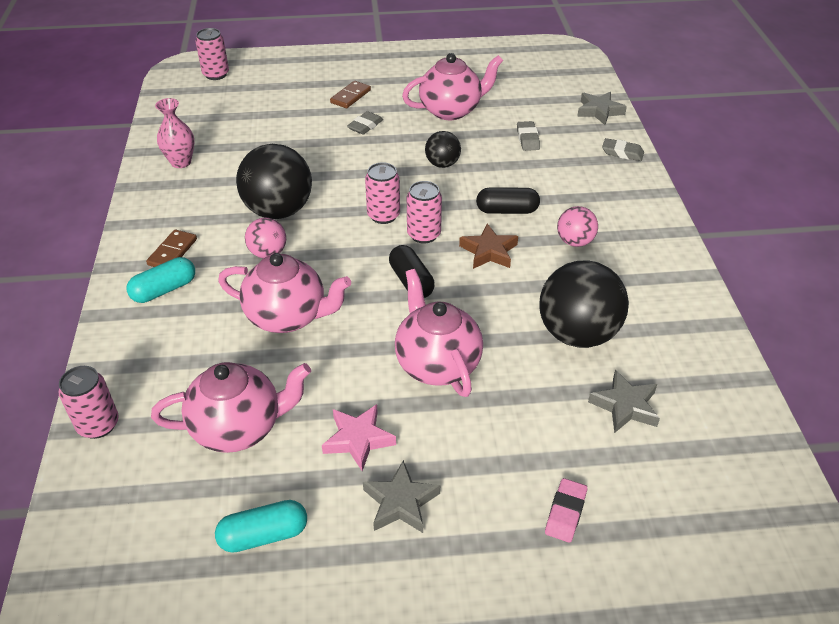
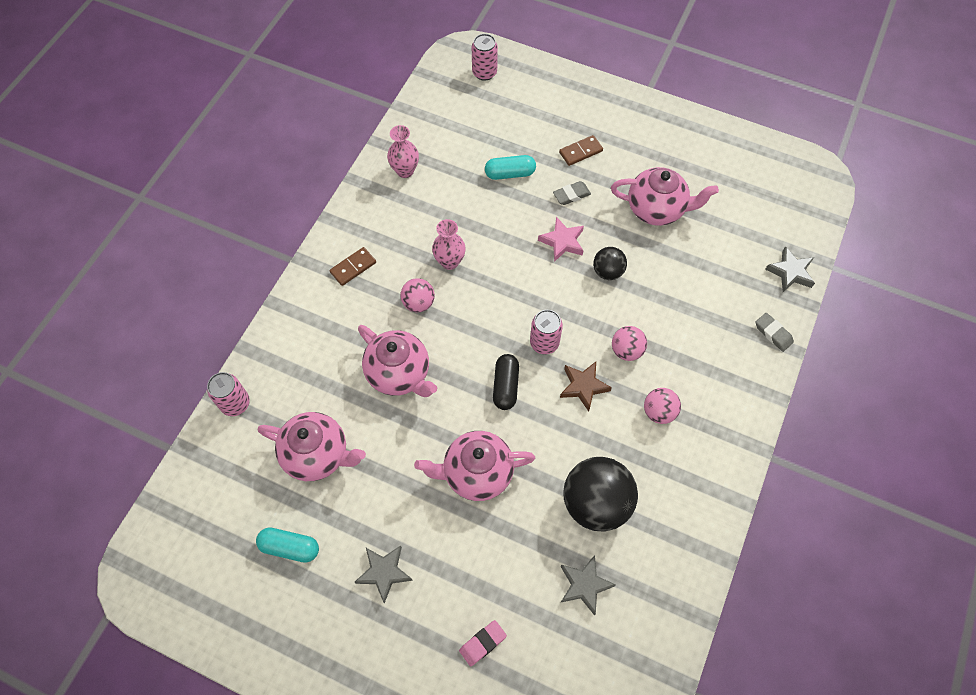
camera: 30 degrees right, 20 degrees up
turquoise capsule [127,257,195,303] -> turquoise capsule moved to [485,155,536,180]
black ball [236,144,312,219] -> pink vase [432,219,466,270]
pink star [322,404,396,471] -> pink star moved to [538,217,584,262]
pink can [365,162,400,224] -> none
pink teapot [395,269,483,397] -> pink teapot turned 105 degrees counterclockwise [414,431,535,501]
black capsule [476,187,540,214] -> pink ball [612,326,647,361]
grey eraser [517,121,540,151] -> none

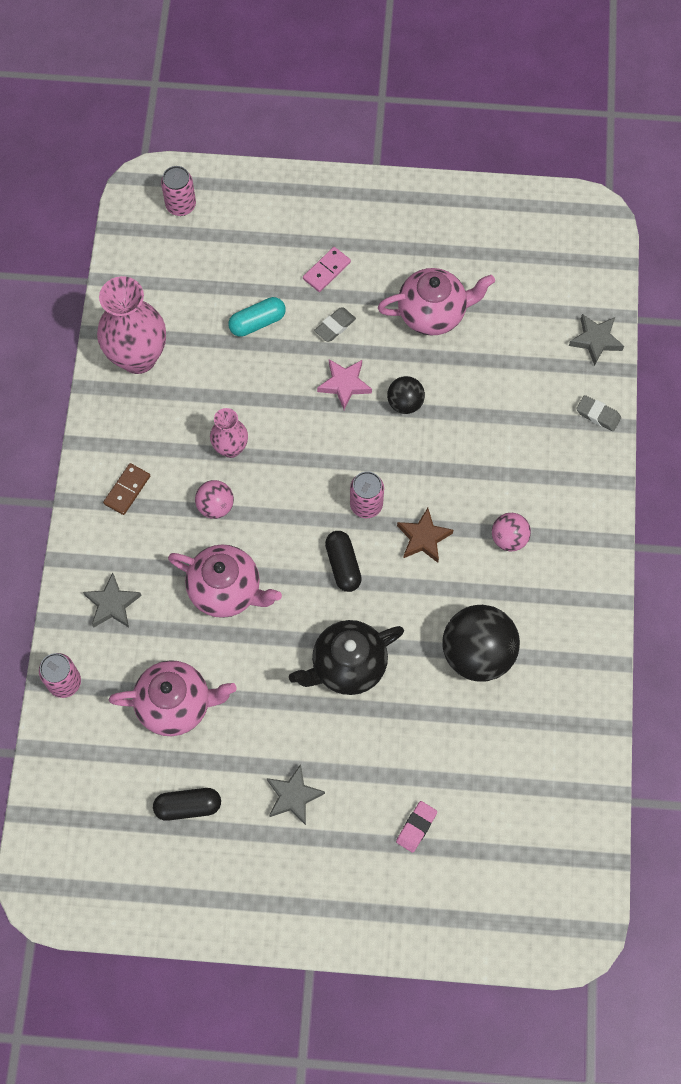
camera: 20 degrees left, 5 degrees up
turquoise capsule [256,527,319,563] -> black capsule [153,788,221,821]
pink vase [387,125,419,178] -> pink vase [97,276,166,374], size x1.82
pink teapot [414,431,535,501] -> black teapot [289,620,404,695]
brown domino [559,135,603,166] -> pink domino [303,247,351,292]
grey star [560,555,616,615] -> grey star moved to [83,573,142,628]
pink ball [612,326,647,361] -> none

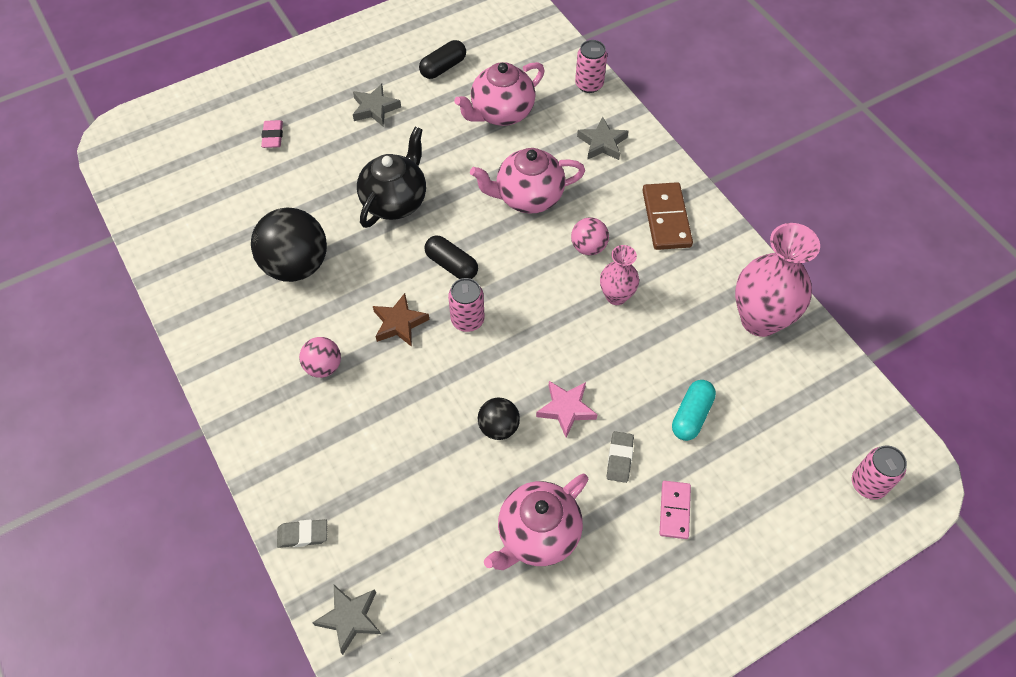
camera: 145 degrees right, 10 degrees down
brown domino [103,463,150,515] -> brown domino [642,182,693,250], size x1.60

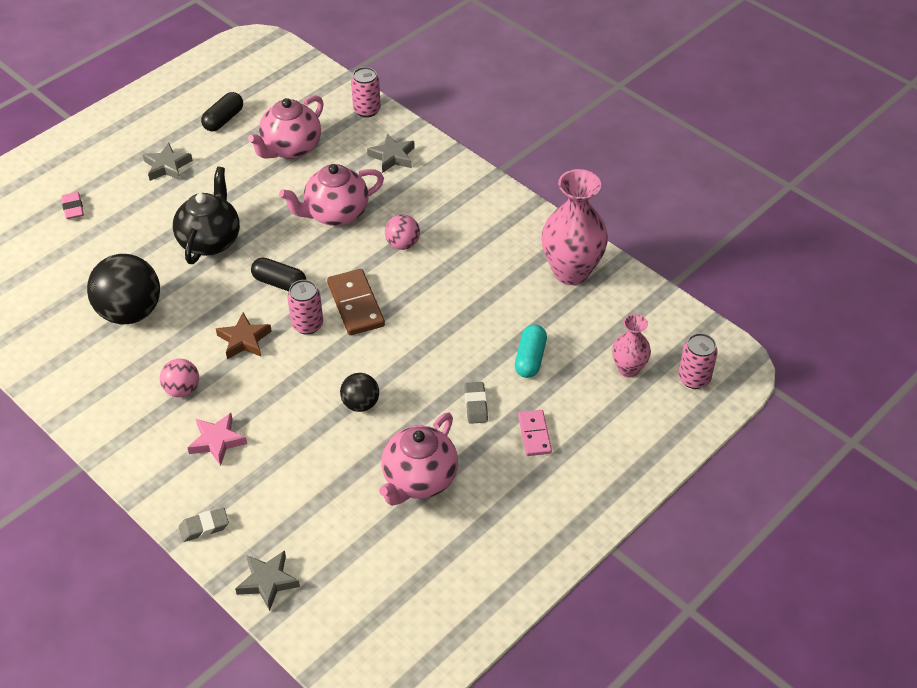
camera: 15 degrees left, 10 degrees down
pink star [536,381,598,437] -> pink star moved to [187,413,247,466]
pink vase [600,245,639,305] -> pink vase moved to [612,314,651,378]
brown domino [642,182,693,250] -> brown domino moved to [327,269,385,335]

